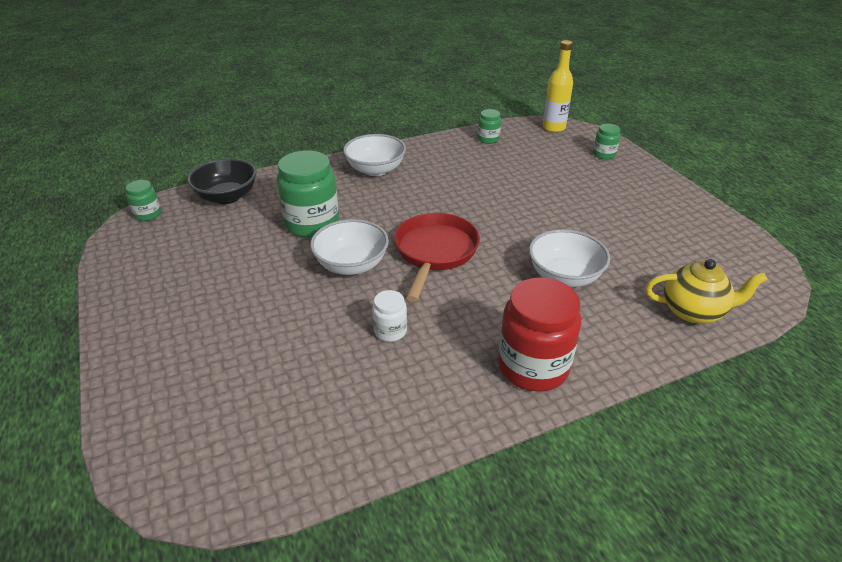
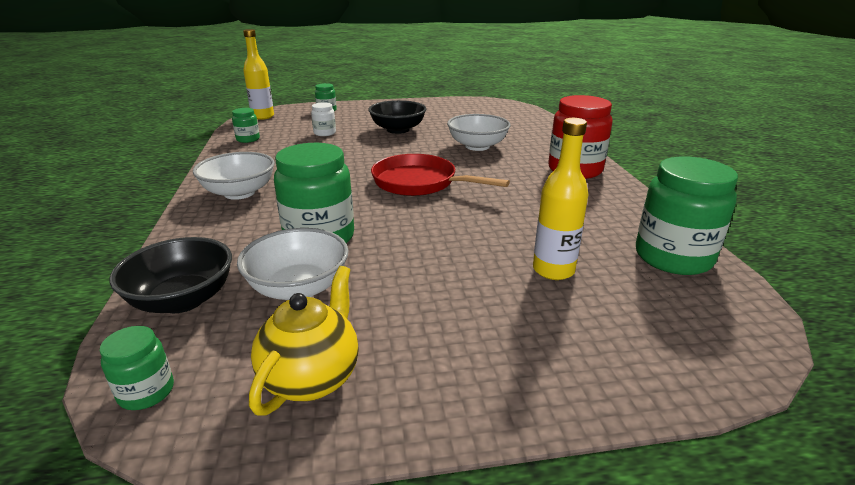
camera: 75 degrees left, 10 degrees down
white bowl [310,219,389,275] -> white bowl moved to [237,228,349,300]
white jar [372,290,407,342] -> white jar moved to [311,102,336,136]
yellow teapot [645,259,768,324] -> yellow teapot moved to [249,266,359,416]
none -> black bowl [368,100,426,134]
none -> yellow bottle [533,118,588,280]
none -> green jar [636,157,738,275]

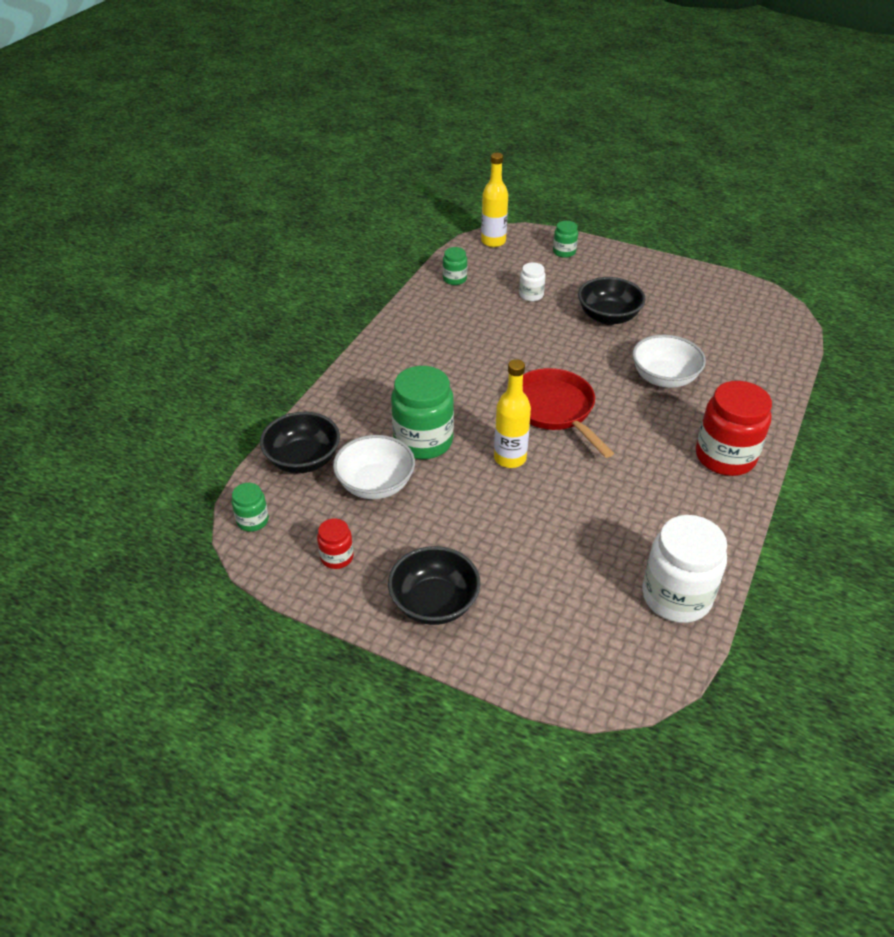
camera: 35 degrees right, 15 degrees up
white bowl [193,152,275,200] -> none
yellow teapot [249,266,359,416] -> red jar [317,518,354,569]
yellow bottle [533,118,588,280] -> yellow bottle moved to [494,359,531,468]
green jar [636,157,738,275] -> white jar [642,515,727,623]
none -> black bowl [388,546,481,625]

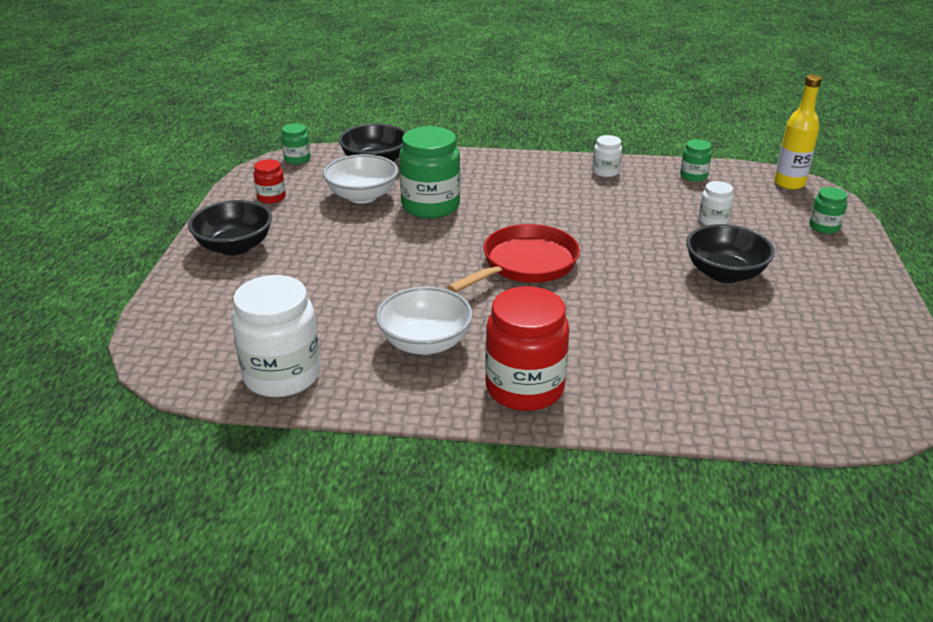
camera: 70 degrees right, 10 degrees down
yellow bottle [494,359,531,468] -> none
white bowl [632,335,706,388] -> white bowl moved to [376,287,473,355]
none -> white jar [593,135,622,177]

